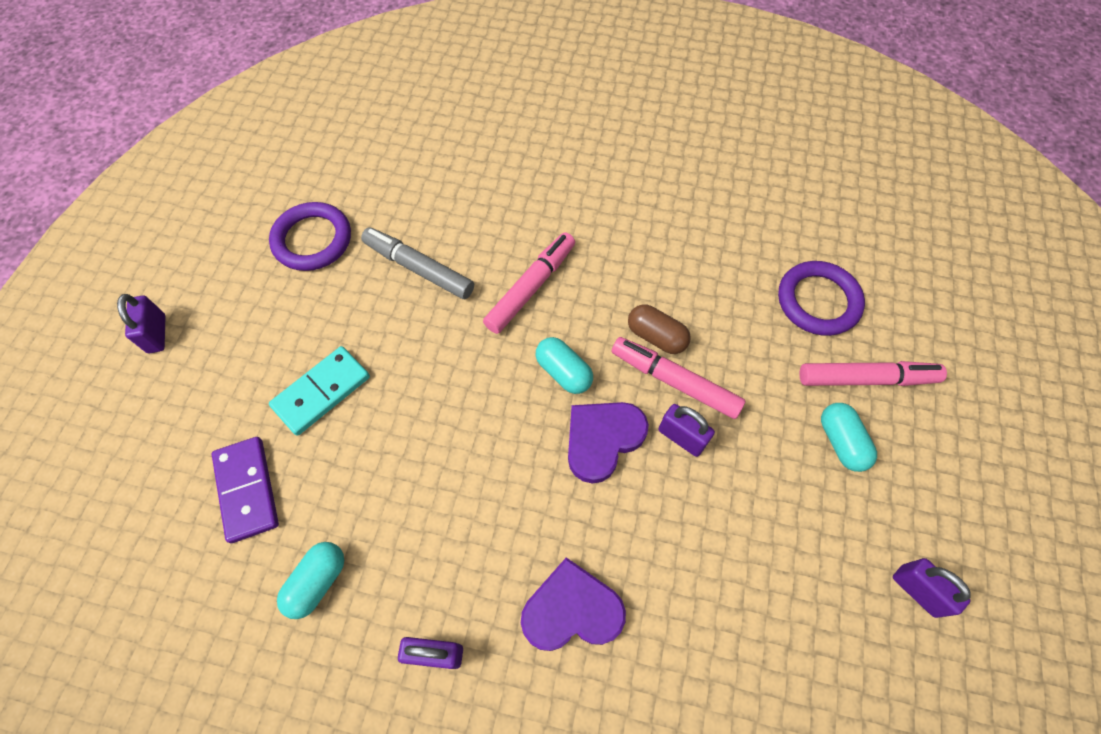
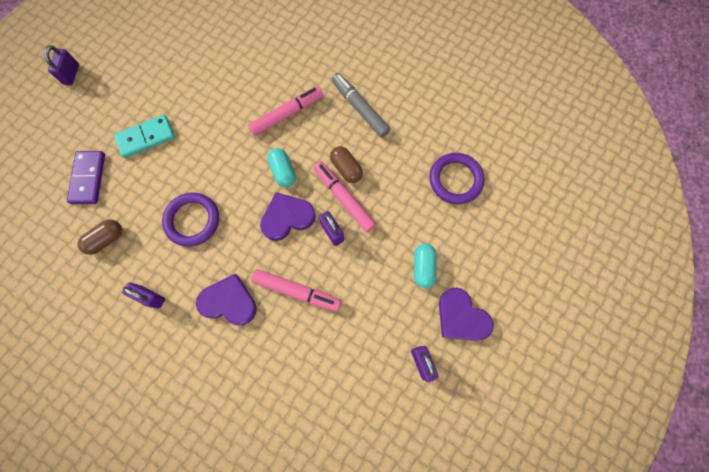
camera: 20 degrees right, 10 degrees up
purple ring [269,202,351,271] -> purple ring moved to [162,192,219,247]
turquoise capsule [277,542,344,619] -> brown capsule [78,219,122,255]
grey marker [361,227,474,299] -> grey marker moved to [332,73,390,138]
pink marker [799,361,947,386] -> pink marker moved to [251,269,341,311]
none -> purple heart [439,287,493,341]

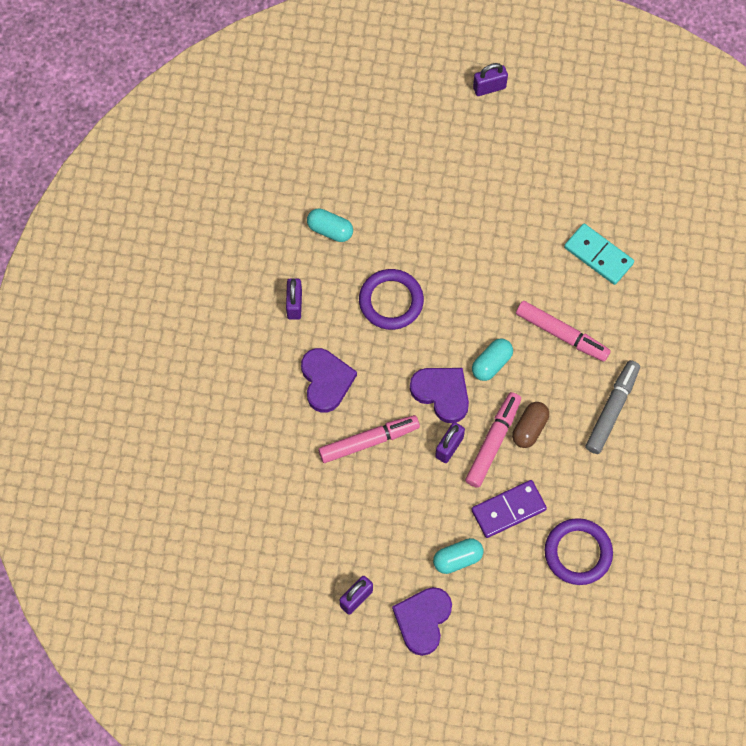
camera: 65 degrees right, 5 degrees down
purple domino [67,151,105,204] -> purple domino moved to [471,480,547,538]
brown capsule [78,219,122,255] -> turquoise capsule [307,208,353,242]
turquoise domino [114,115,175,158] -> turquoise domino moved to [564,224,634,285]
pink marker [251,269,341,311] -> pink marker turned 105 degrees counterclockwise [318,415,420,463]

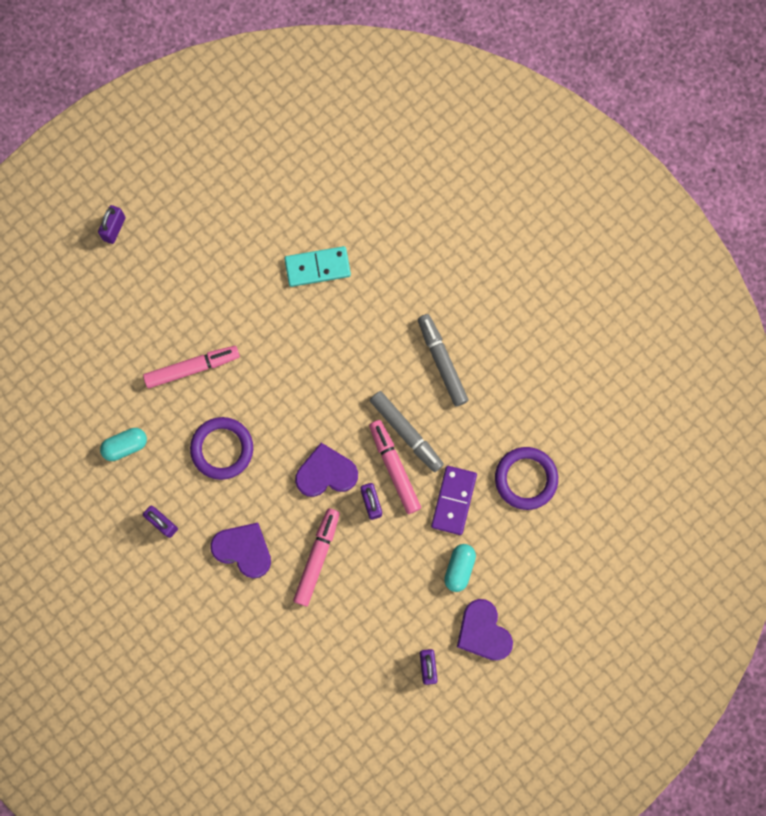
camera: 50 degrees left, 10 degrees up
turquoise capsule [472,339,513,381] -> none
brown capsule [512,402,549,448] -> grey marker [370,391,444,472]
pink marker [516,301,611,362] -> pink marker moved to [143,346,240,388]

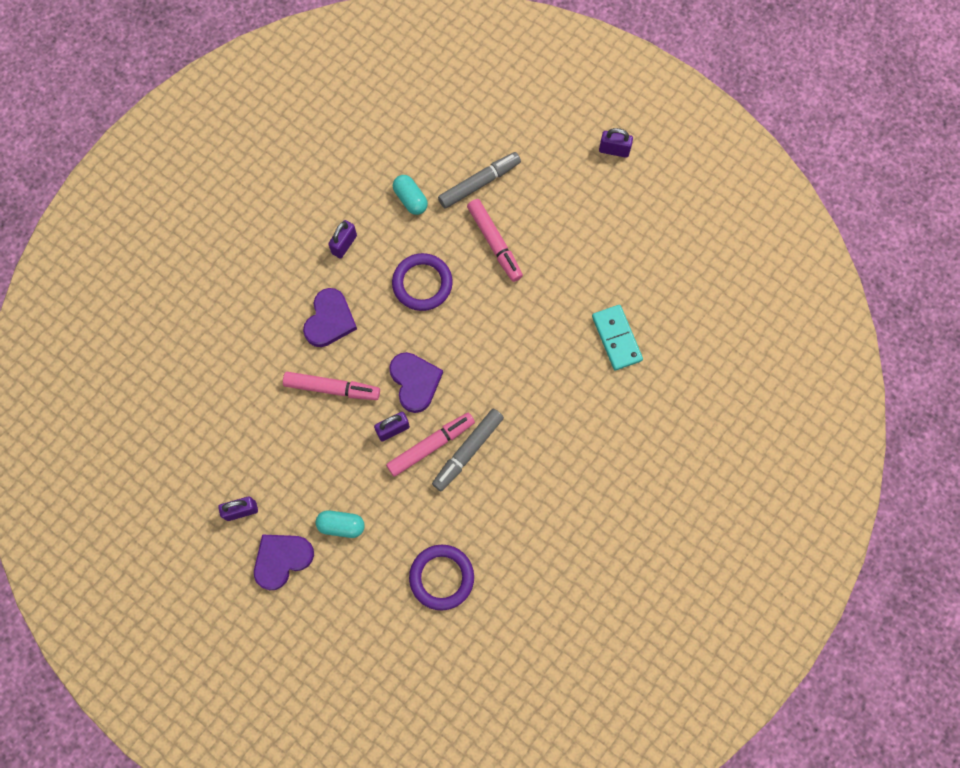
camera: 80 degrees right, 5 degrees down
grey marker [418,314,469,407] -> grey marker moved to [438,152,521,209]
purple domino [431,466,477,535] -> none

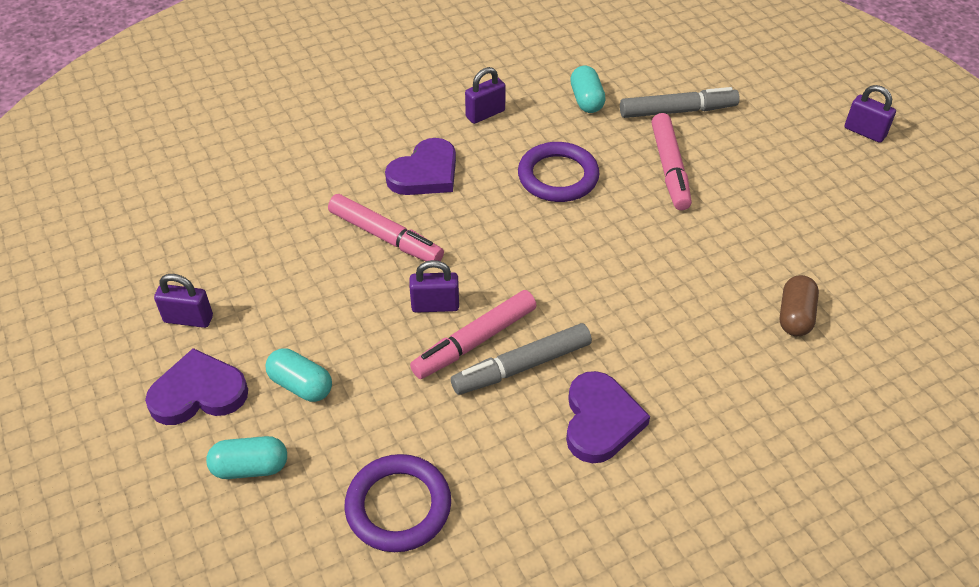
camera: 25 degrees right, 25 degrees down
pink marker [386,413,475,477] -> pink marker turned 150 degrees clockwise [410,290,537,379]
purple heart [389,352,443,413] -> purple heart moved to [566,371,650,463]
turquoise domino [592,305,643,370] -> brown capsule [780,275,819,336]
none -> turquoise capsule [206,436,287,479]

